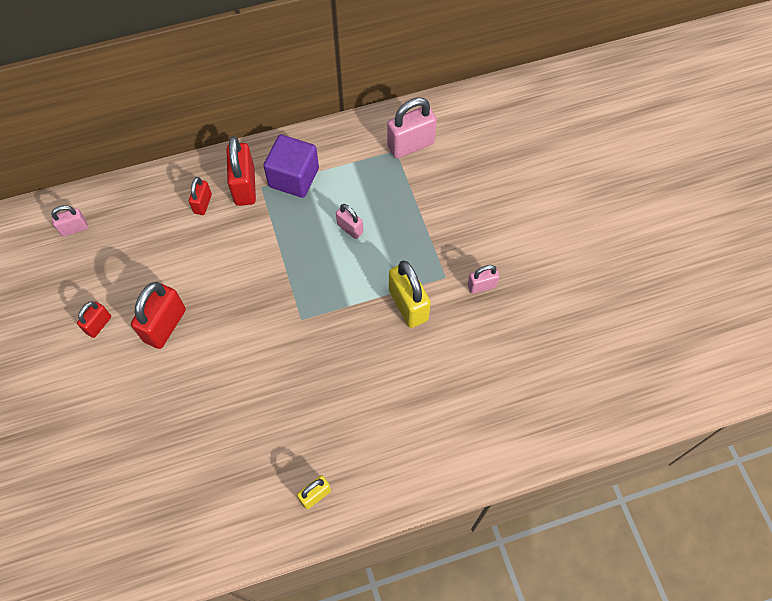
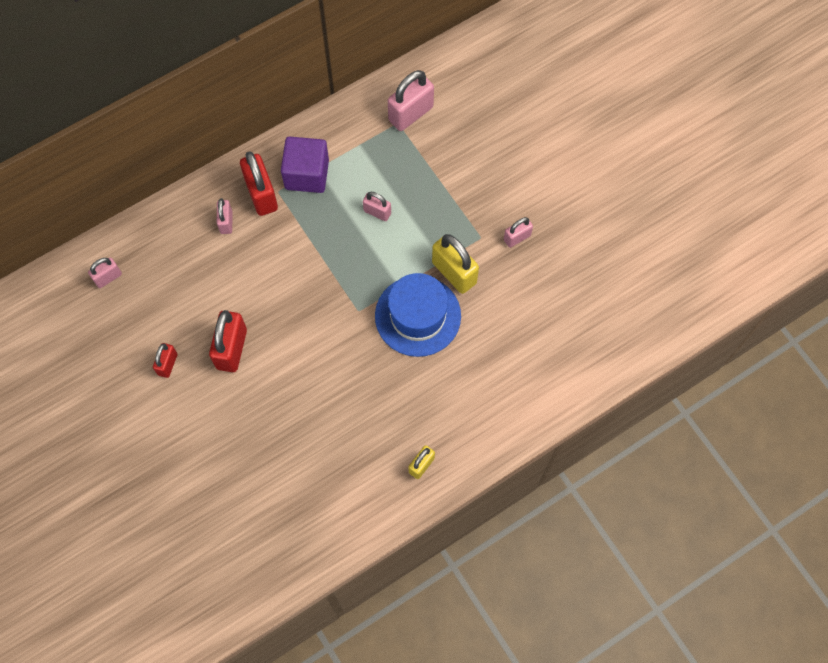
camera: 15 degrees left, 5 degrees up
red padlock [189,177,212,215] -> pink padlock [217,198,232,234]
none -> blue hat [375,273,461,357]

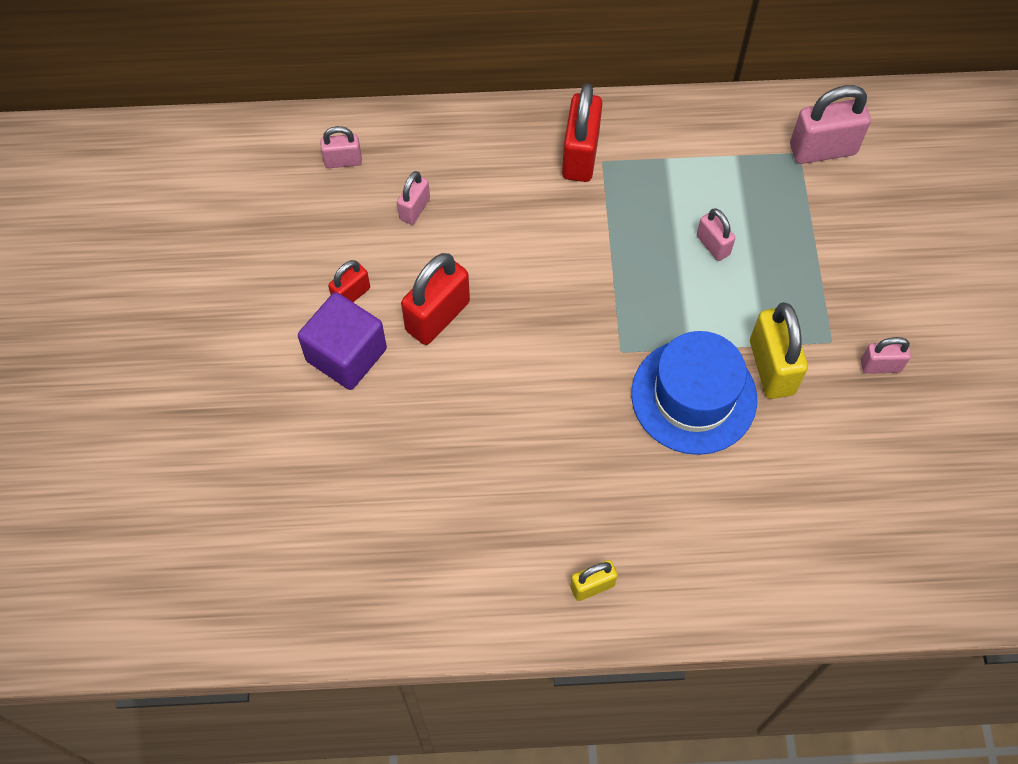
camera: 30 degrees right, 5 degrees down
pink padlock [217,198,232,234] -> pink padlock moved to [397,171,430,225]
purple cube [281,137,329,193] -> purple cube moved to [298,292,387,390]

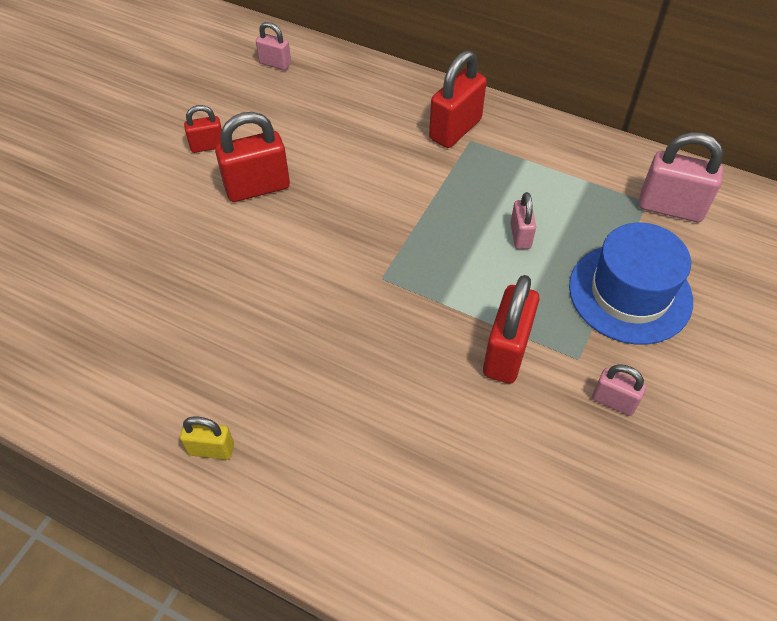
camera: 30 degrees right, 10 degrees down
purple cube [298,292,387,390] -> none
pink padlock [397,171,430,225] -> none
blue hat [631,331,757,455] -> blue hat moved to [569,222,693,344]
yellow padlock [750,302,808,399] -> red padlock [483,275,539,384]

